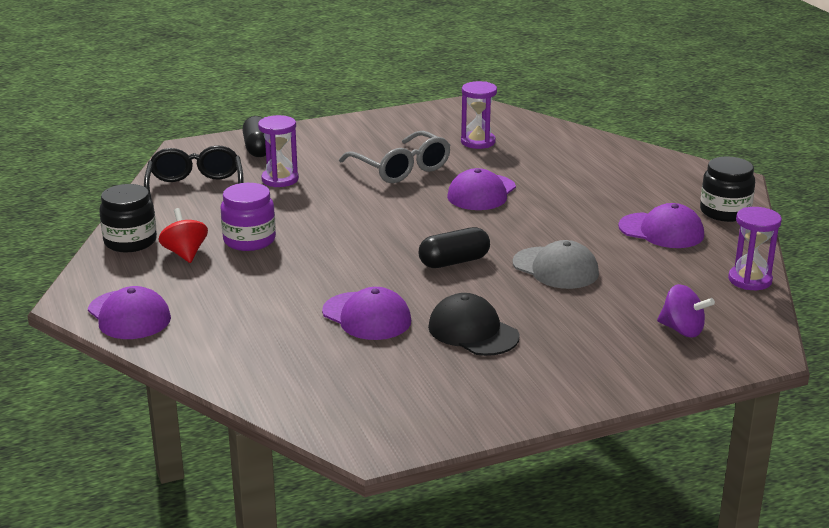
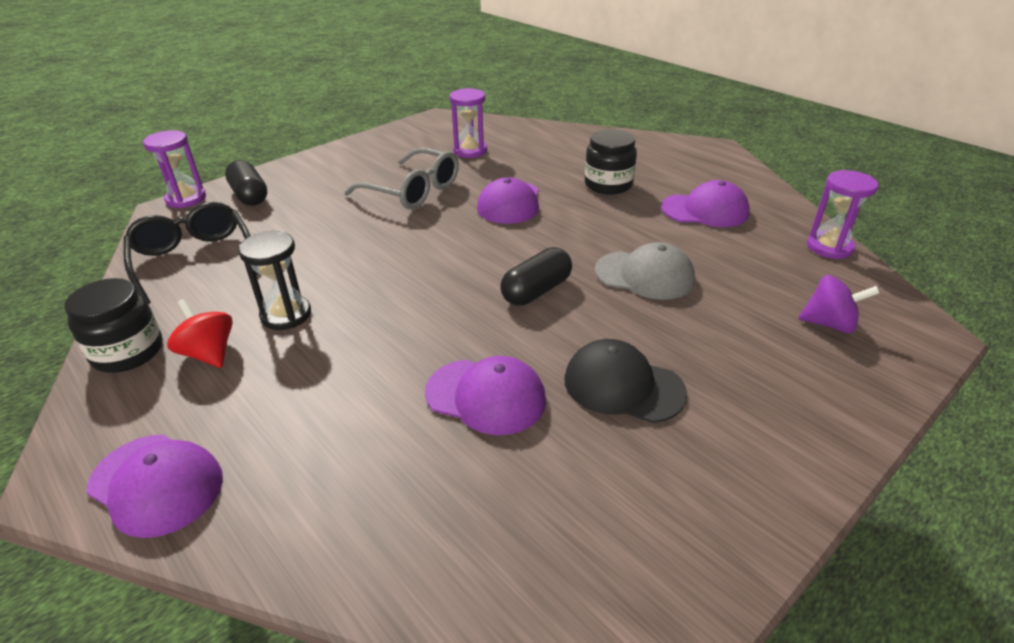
camera: 20 degrees left, 10 degrees up
purple jar [220,183,276,251] -> black hourglass [238,231,311,330]
purple hourglass [258,115,299,187] -> purple hourglass moved to [143,130,206,208]
black jar [700,156,755,222] -> black jar moved to [585,129,637,195]

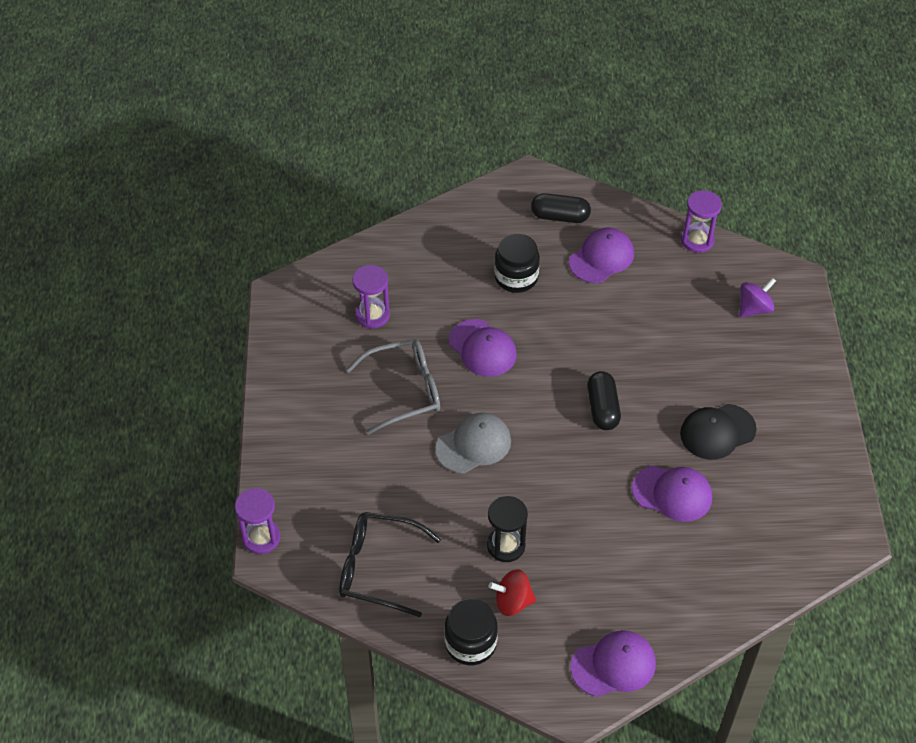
camera: 50 degrees left, 15 degrees up
black capsule [225,160,267,206] -> black capsule moved to [531,193,591,223]
purple cap [425,356,546,435] -> purple cap turned 45 degrees clockwise [632,466,712,522]
grey cap [595,242,695,300] -> grey cap moved to [435,413,511,473]

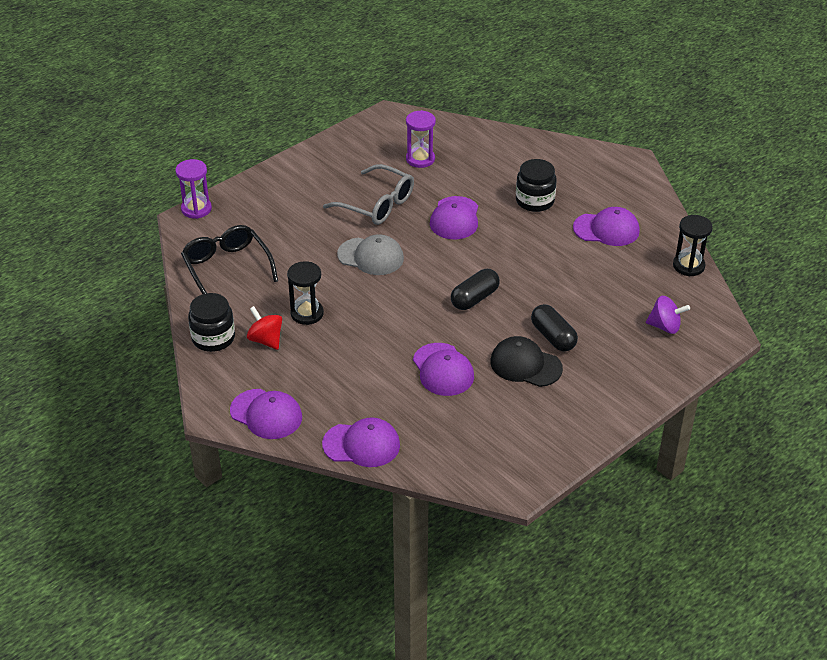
camera: 50 degrees right, 10 degrees down
black capsule [531,193,591,223] -> black capsule moved to [531,304,578,351]
purple hourglass [681,190,722,253] -> black hourglass [673,215,713,276]
none -> purple cap [322,417,400,467]

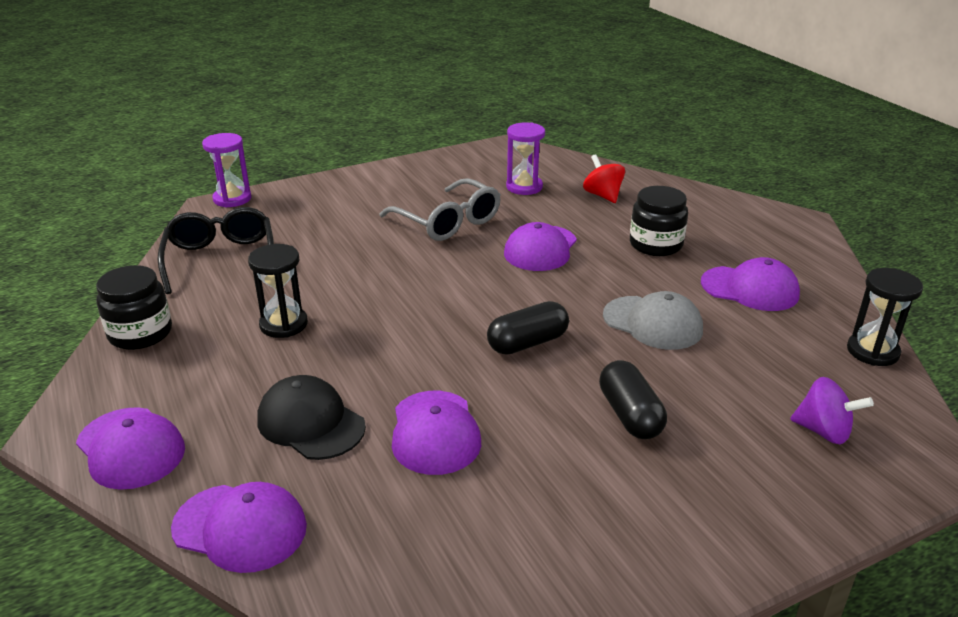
camera: 15 degrees right, 10 degrees down
red spinning top [247,306,282,350] -> red spinning top moved to [583,154,625,203]
grey cap [337,234,404,275] -> grey cap moved to [603,291,703,350]
black cap [490,336,563,387] -> black cap moved to [257,375,366,460]

